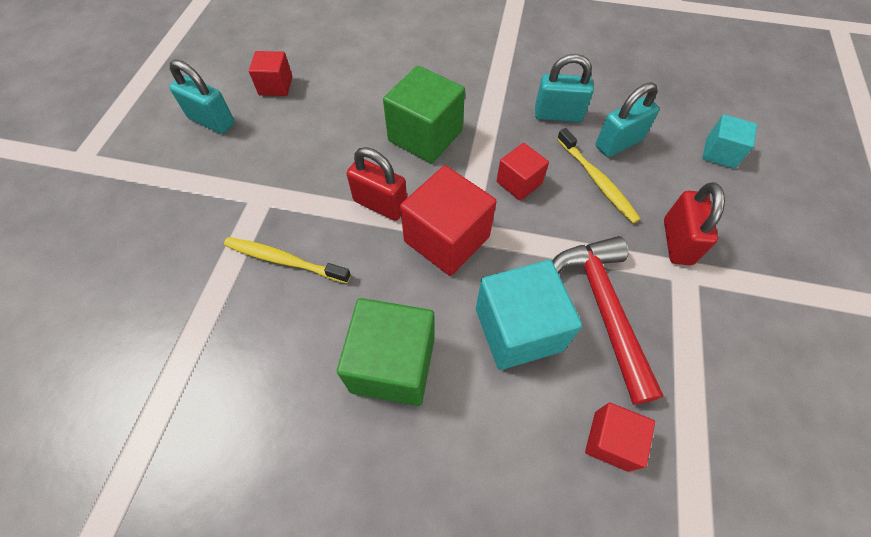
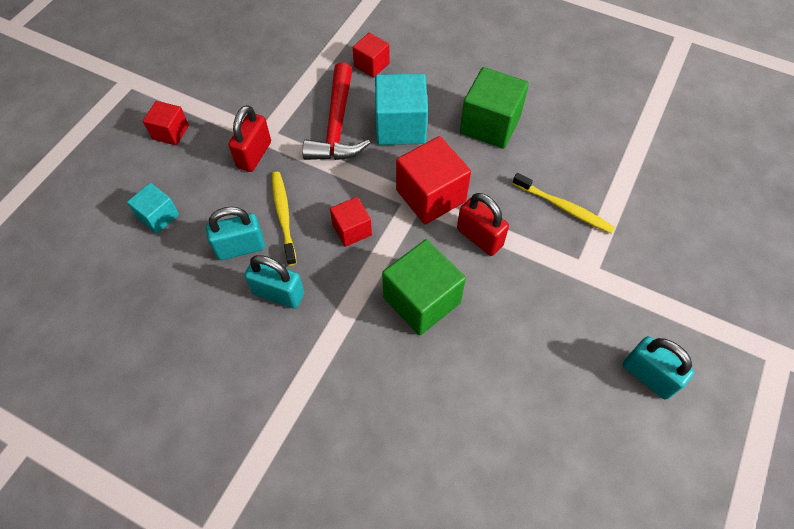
camera: 165 degrees left, 0 degrees up
red cube [249,51,293,96] -> red cube moved to [143,101,189,145]

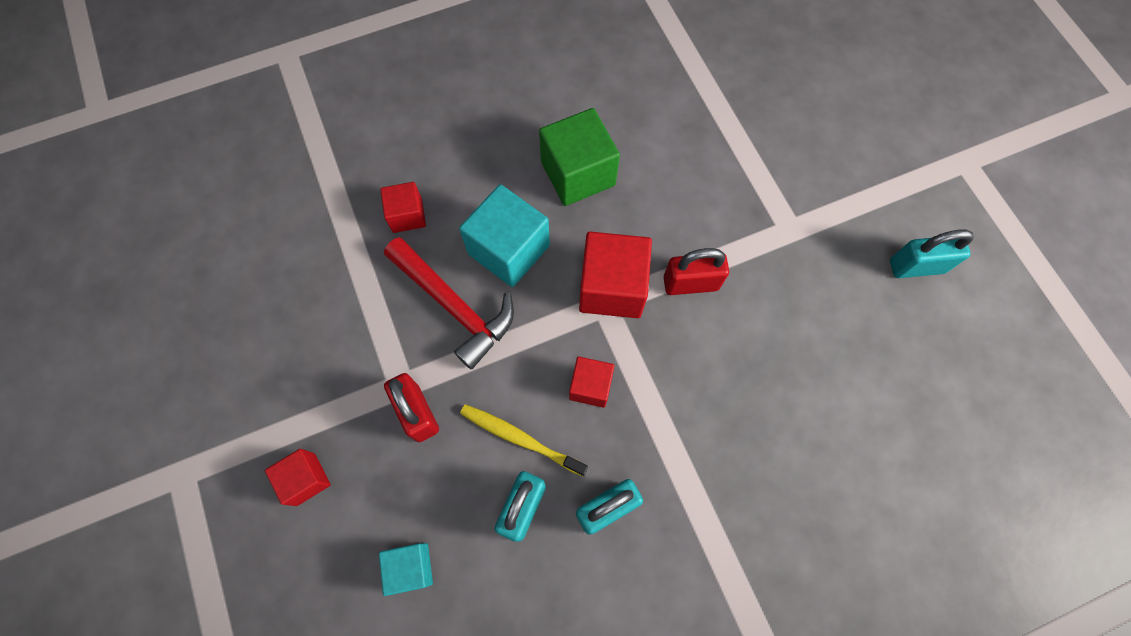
camera: 50 degrees left, 10 degrees up
green cube [382,239,466,336] -> none
yellow toothbrush [512,173,615,234] -> none

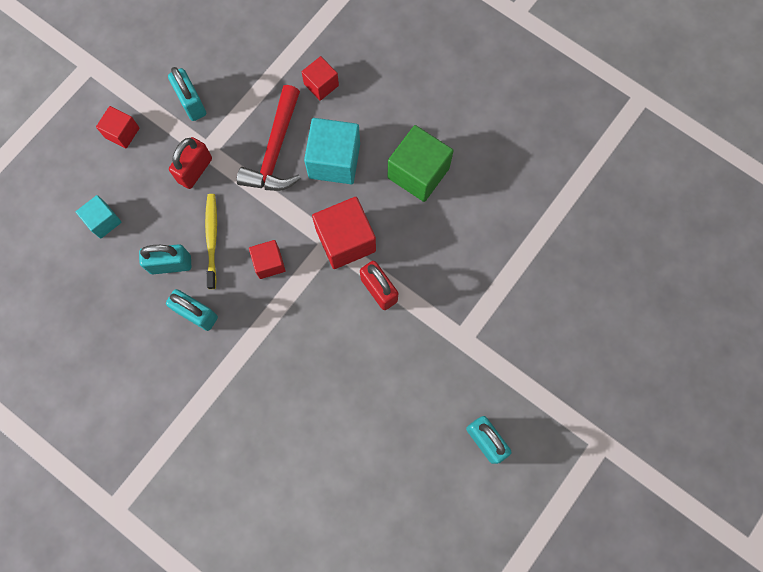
camera: 60 degrees right, 5 degrees up
none -> turquoise padlock [168,67,206,121]

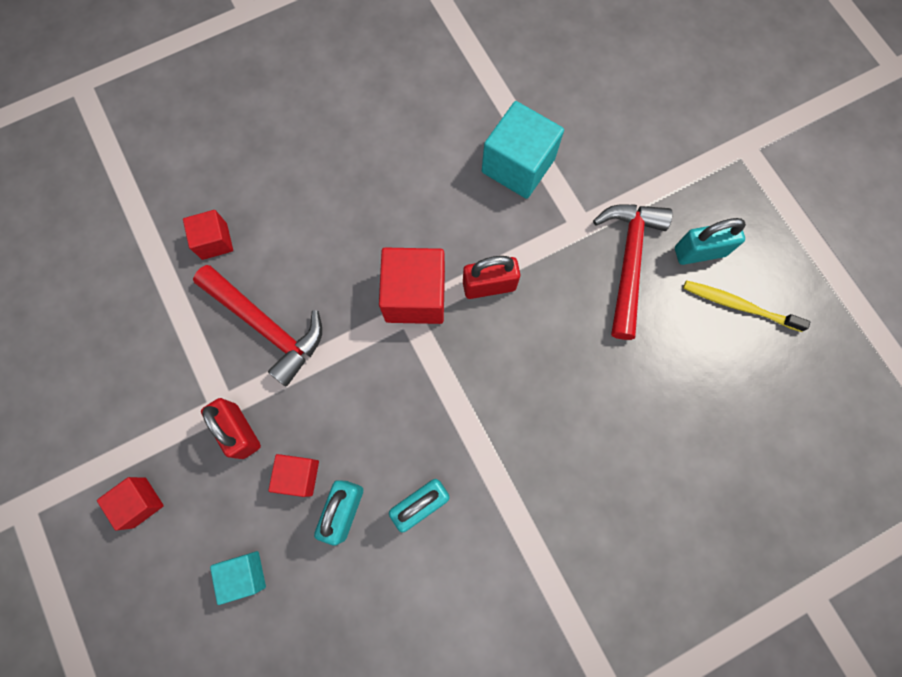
camera: 65 degrees left, 0 degrees up
turquoise padlock [168,67,206,121] -> none
yellow toothbrush [205,194,217,289] -> yellow toothbrush moved to [683,280,810,332]
red cube [249,240,286,279] -> red cube moved to [268,454,319,497]
turquoise cube [304,118,360,184] -> turquoise cube moved to [482,101,564,199]
green cube [388,125,454,202] -> none
none -> red hammer [593,204,672,340]

